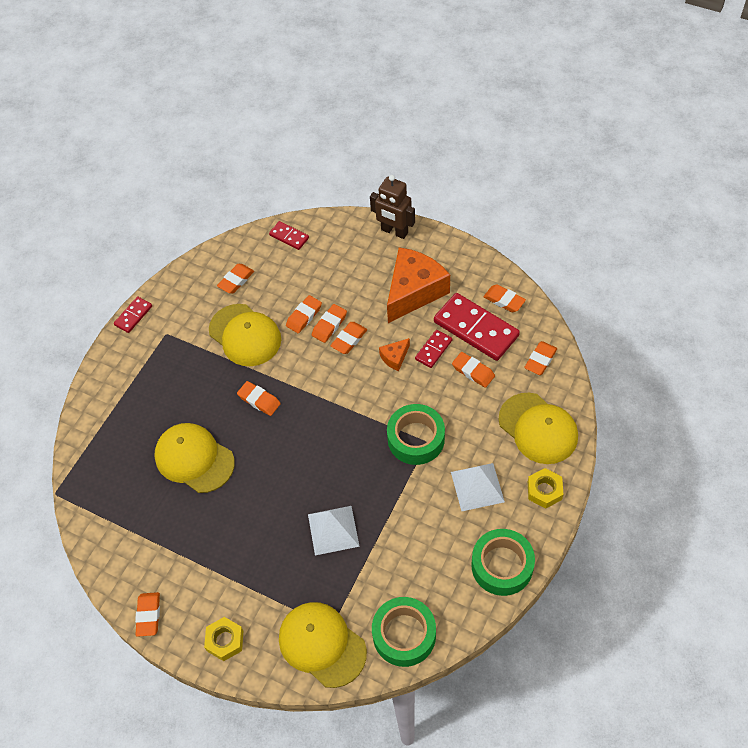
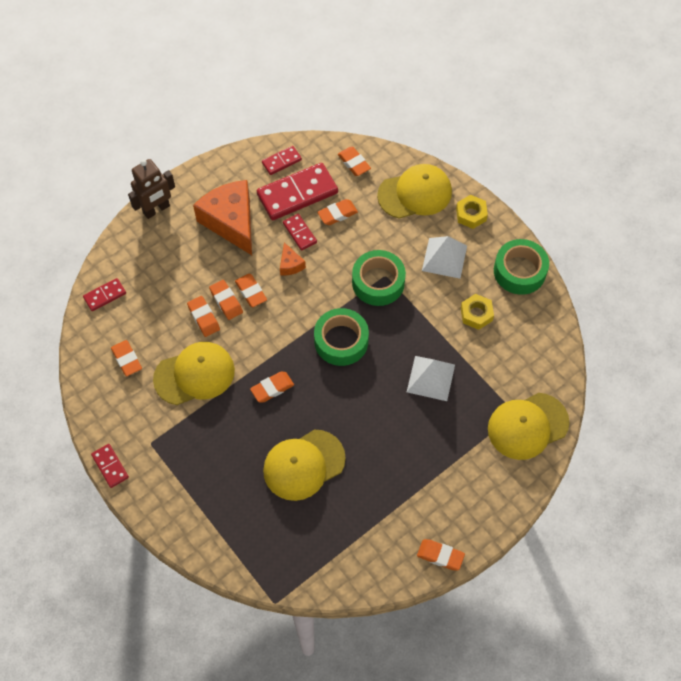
camera: 70 degrees left, 5 degrees up
yellow nut [204,617,243,661] -> yellow nut moved to [461,294,494,330]
green tape [372,597,436,667] -> green tape moved to [314,308,369,366]
orange eraser [484,284,526,312] -> red domino [262,146,302,175]

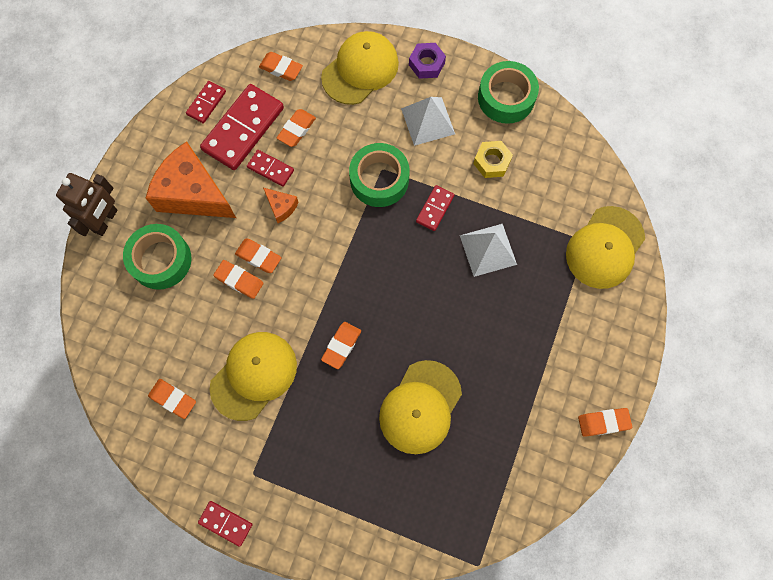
camera: 30 degrees left, 10 degrees up
red domino [83,278,126,311] -> red domino moved to [416,185,455,231]
orange eraser [187,296,220,337] -> none
green tape [314,308,369,366] -> green tape moved to [123,224,191,290]
yellow nut [456,195,488,229] -> purple nut [409,43,446,79]

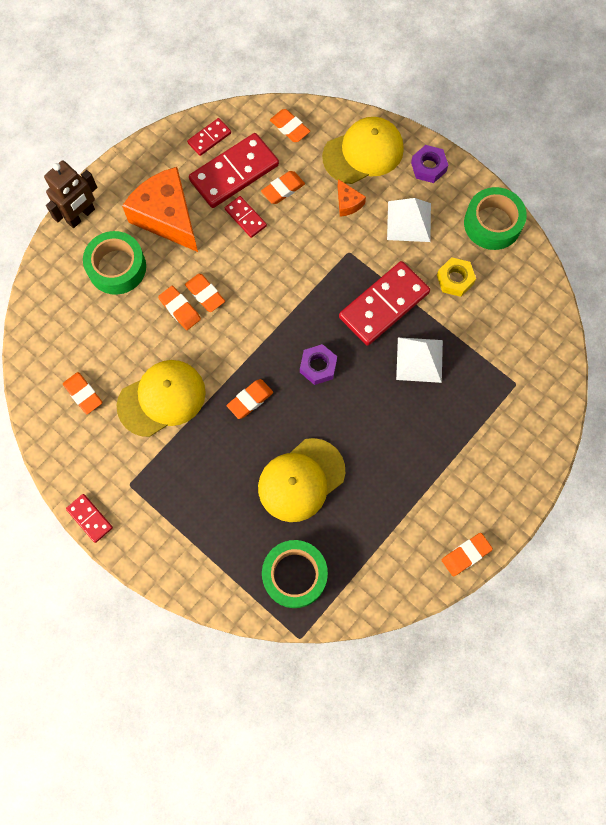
camera: 20 degrees right, 0 degrees up
orange cheese [263,188,299,223] -> orange cheese moved to [338,179,366,217]
green tape [349,143,410,207] -> green tape moved to [262,540,328,608]
red domino [416,185,455,231] -> red domino [339,261,430,346], size x2.00
yellow cap [566,206,645,289] -> none
orange eraser [578,408,632,437] -> orange eraser turned 45 degrees counterclockwise [442,533,493,576]
none -> purple nut [300,344,337,385]

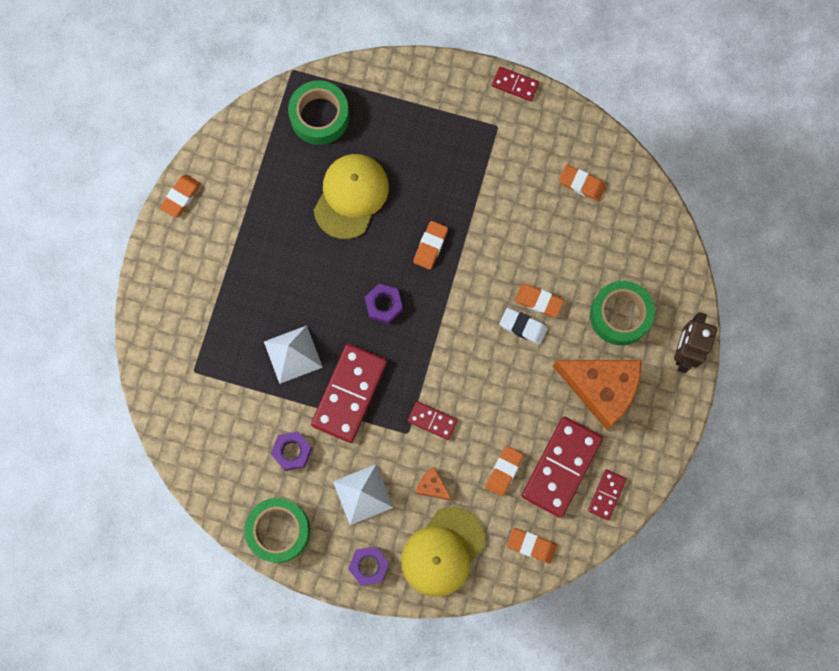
camera: 155 degrees right, 5 degrees up
yellow cap [117,360,206,437] -> none
orange eraser [185,273,225,312] -> white eraser [499,308,548,345]
red domino [225,196,267,238] -> red domino moved to [408,401,458,440]
yellow nut [437,257,476,297] -> purple nut [271,432,312,471]

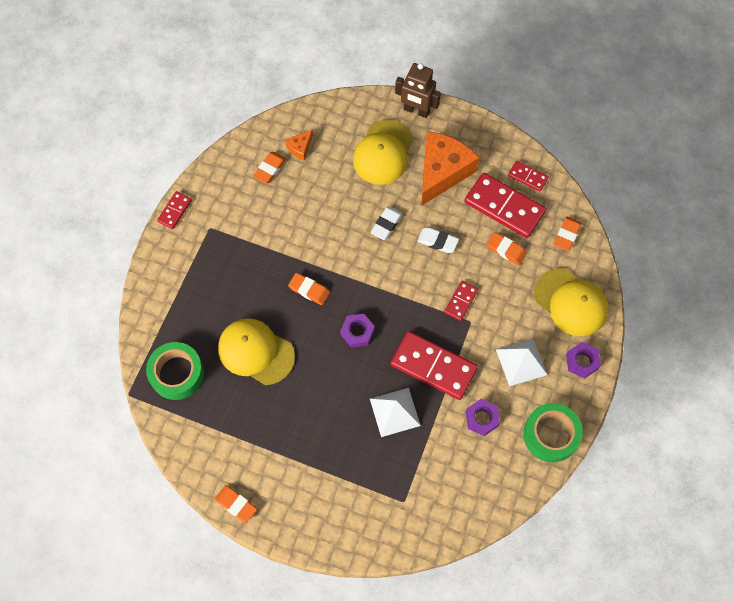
camera: 85 degrees left, 10 degrees down
orange cheese [415,467,452,501] -> orange cheese moved to [285,130,313,160]
orange eraser [515,284,564,317] -> none
green tape [590,281,655,345] -> yellow cap [353,119,413,185]
none -> white eraser [417,227,459,253]

